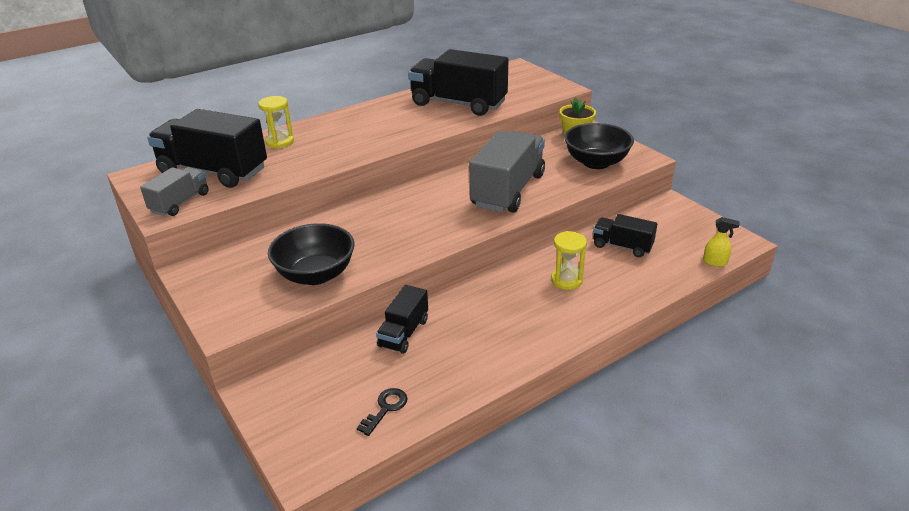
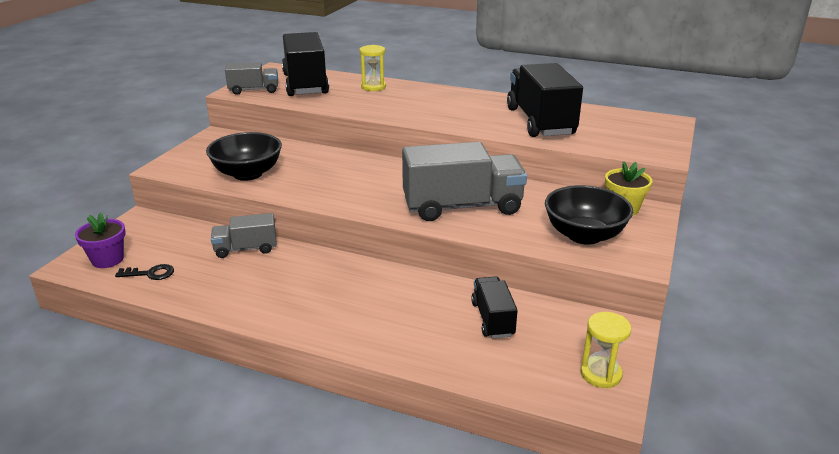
camera: 55 degrees right, 5 degrees down
black truck [376,285,428,354] -> grey truck [211,213,277,258]
yellow hourglass [551,231,587,290] -> yellow hourglass moved to [581,312,631,388]
yellow spray bottle [703,217,740,267] -> none
none -> purple flower pot [75,213,126,268]

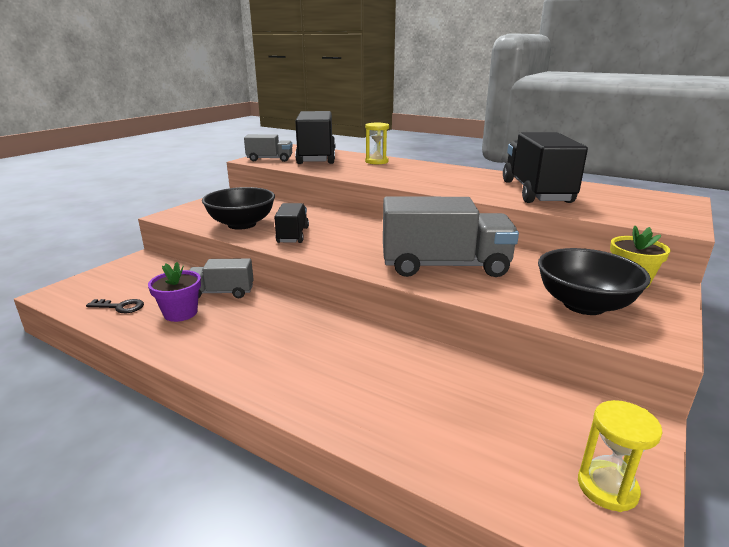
camera: 10 degrees right, 5 degrees down
purple flower pot [75,213,126,268] -> purple flower pot moved to [148,262,201,322]
black truck [471,276,518,339] -> black truck moved to [274,203,309,243]

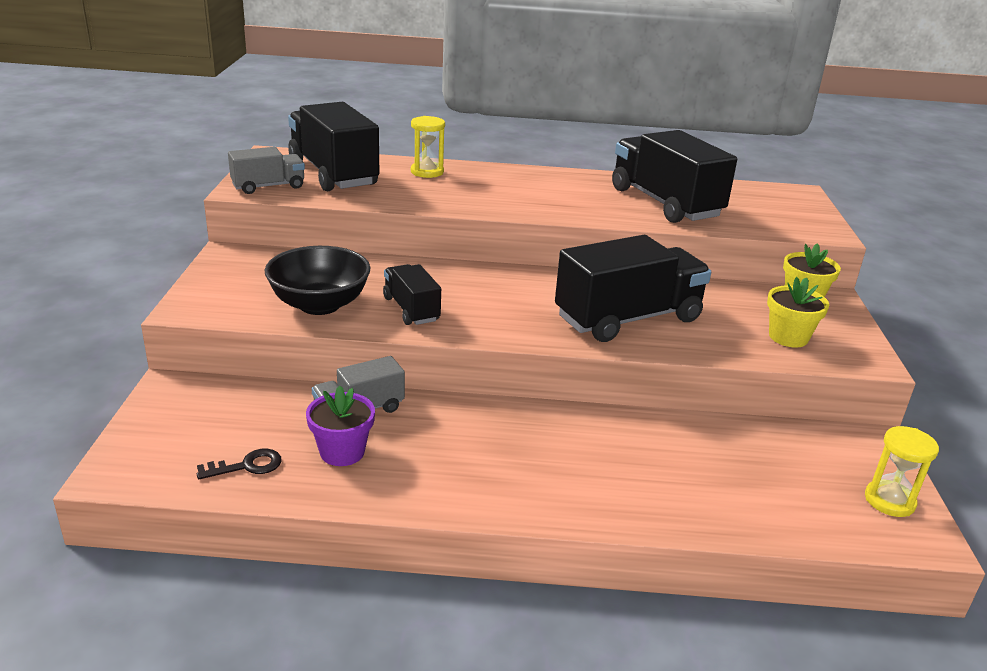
camera: 30 degrees left, 5 degrees up
grey truck [383,196,519,277] -> black truck [555,235,711,342]
black bowl [538,248,651,315] -> yellow flower pot [767,277,829,348]

